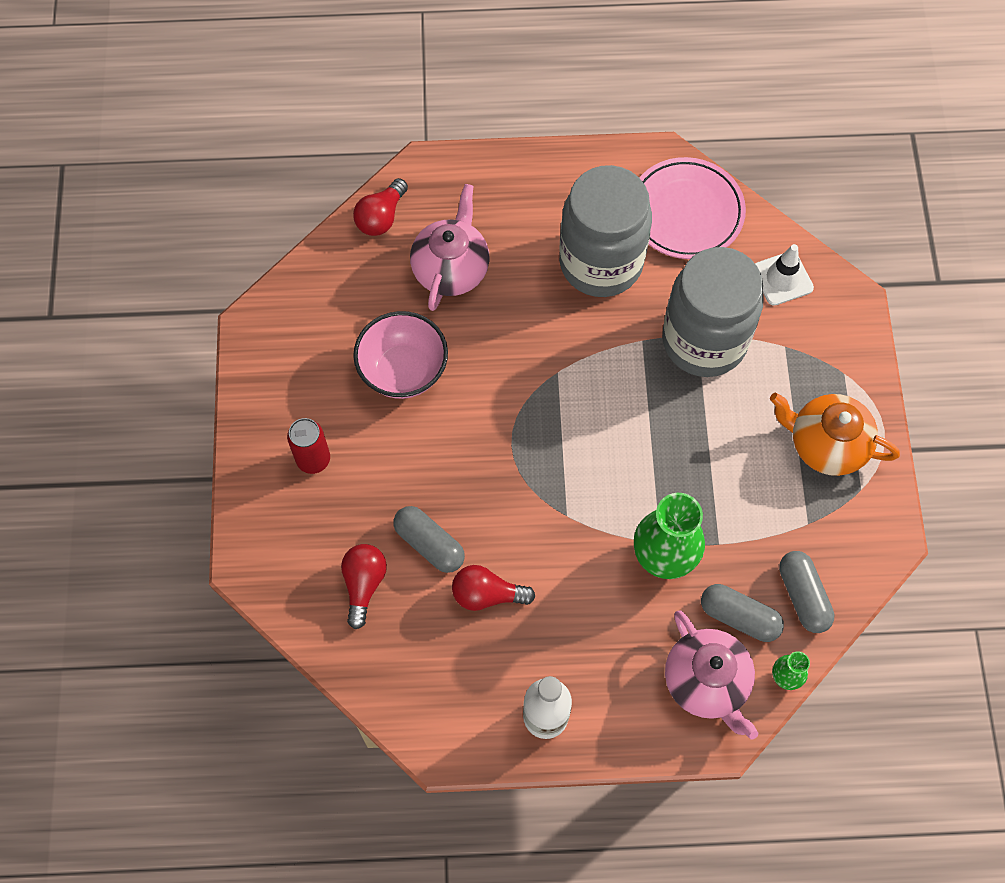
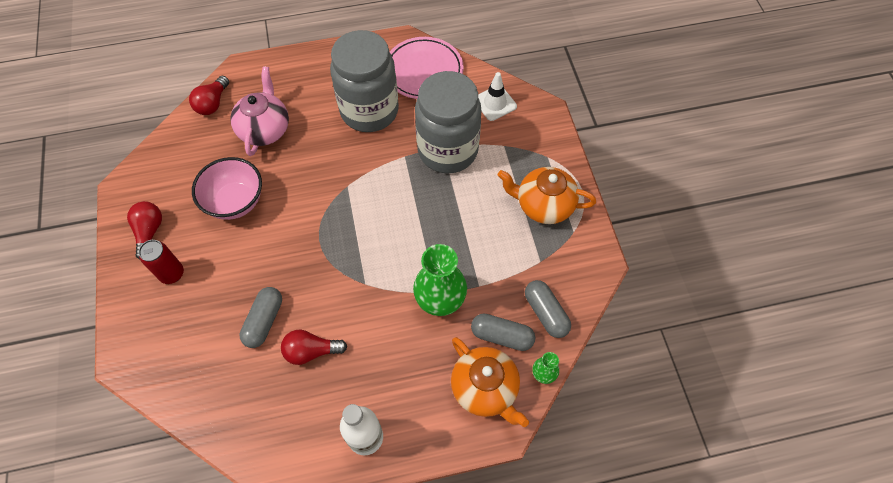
camera: 10 degrees left, 5 degrees down
red light bulb [341,544,387,629] -> red light bulb moved to [127,201,162,260]
grey capsule [394,506,465,573] -> grey capsule turned 75 degrees clockwise [240,287,282,348]
pink teapot [665,611,758,739] -> orange teapot [451,337,529,427]

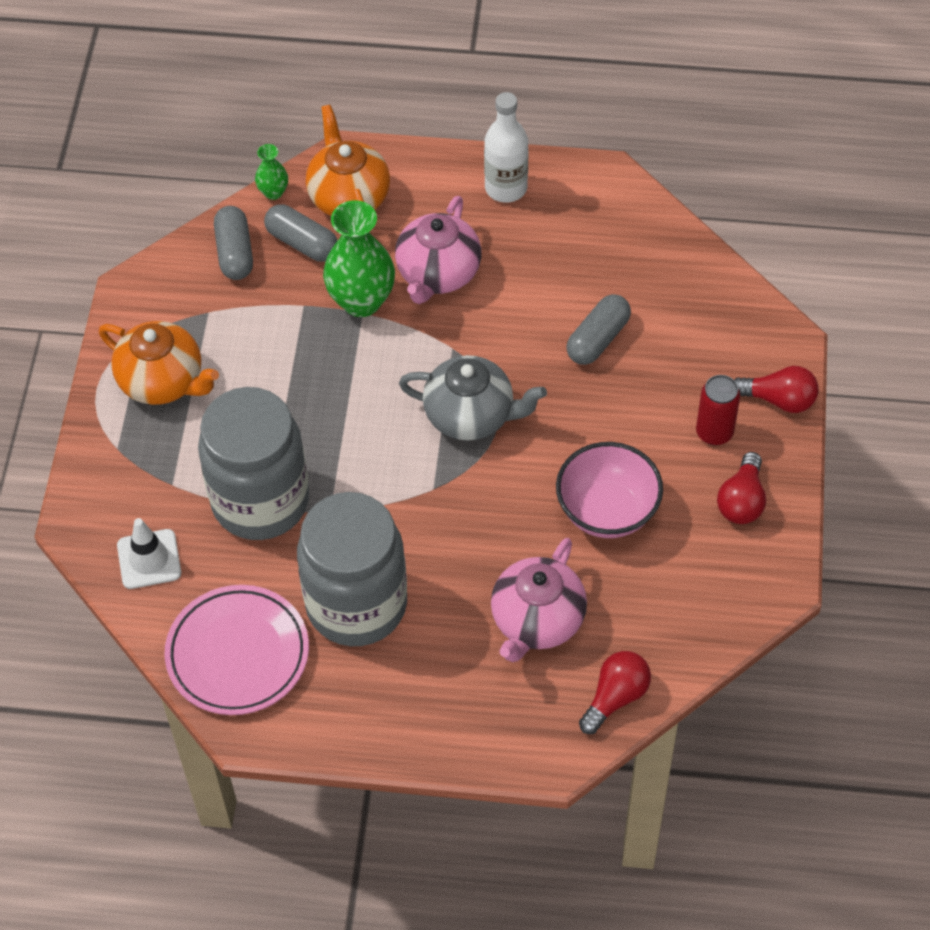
camera: 160 degrees left, 5 degrees down
red light bulb [281,330,347,365] -> red light bulb moved to [734,366,819,413]
none -> pink teapot [395,196,481,304]
none -> grey teapot [399,355,547,441]

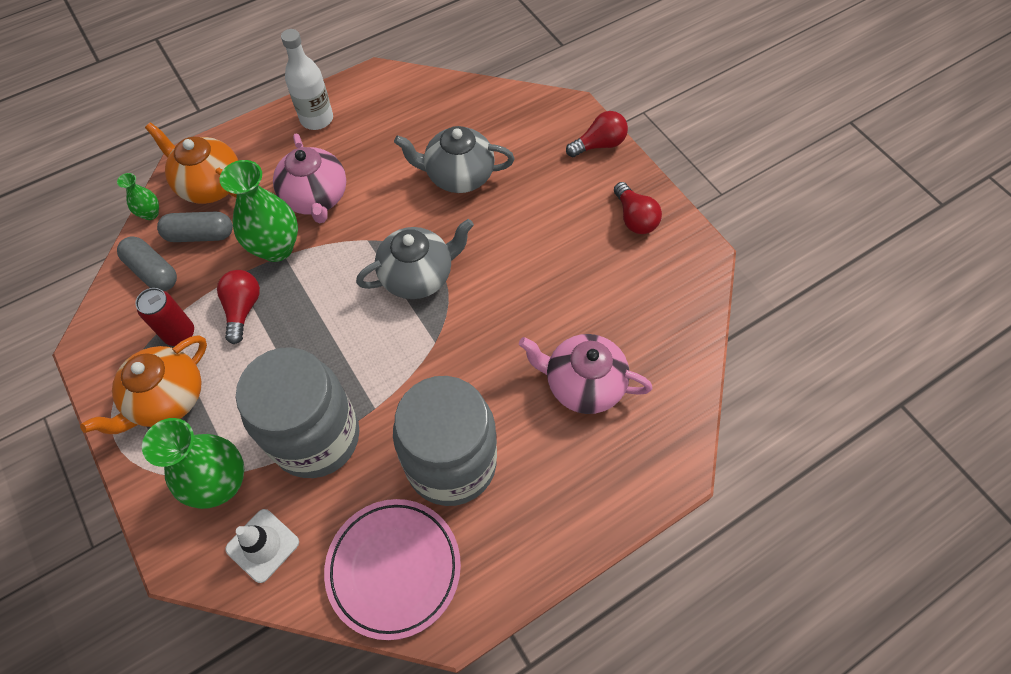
camera: 40 degrees left, 5 degrees up
orange teapot [99,321,219,405] -> orange teapot turned 135 degrees clockwise [80,335,207,434]
pink teapot [491,538,587,662] -> pink teapot turned 120 degrees clockwise [519,334,652,414]
pink bowl [556,442,663,538] -> none
grey capsule [566,294,631,365] -> grey teapot [394,126,514,193]
red light bulb [579,651,651,734] -> red light bulb moved to [217,270,260,344]
red can [696,375,740,445] -> red can moved to [135,288,194,346]
none -> green vase [142,418,244,509]

